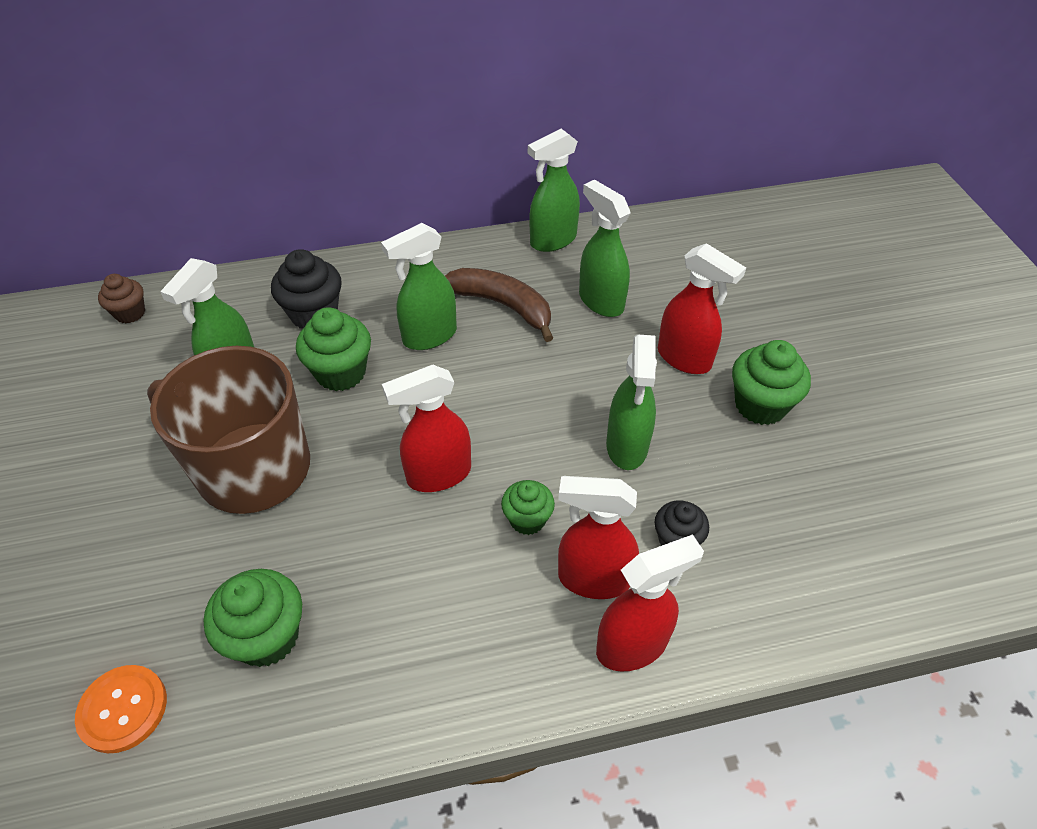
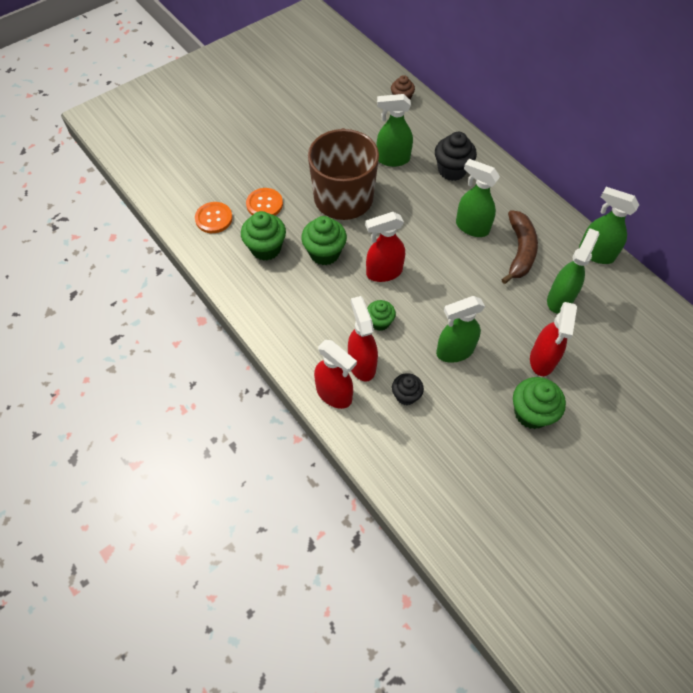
camera: 65 degrees right, 10 degrees up
green cupcake [296,307,371,391] -> green cupcake moved to [301,216,347,265]
red spray bottle [382,365,471,492] -> red spray bottle turned 60 degrees counterclockwise [365,212,405,282]
none -> orange button [246,188,283,215]

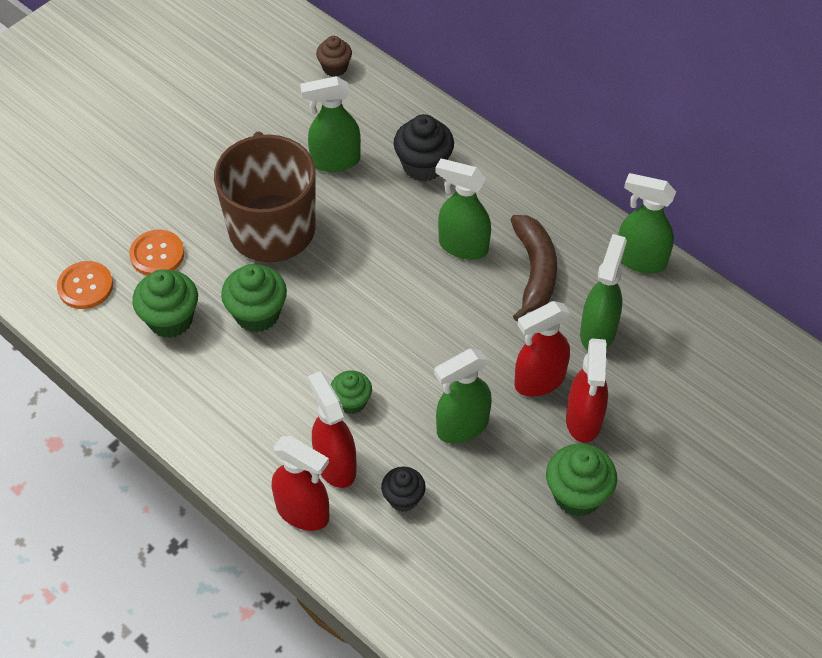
camera: 10 degrees left, 5 degrees down
red spray bottle [365,212,405,282] -> red spray bottle moved to [514,301,570,397]

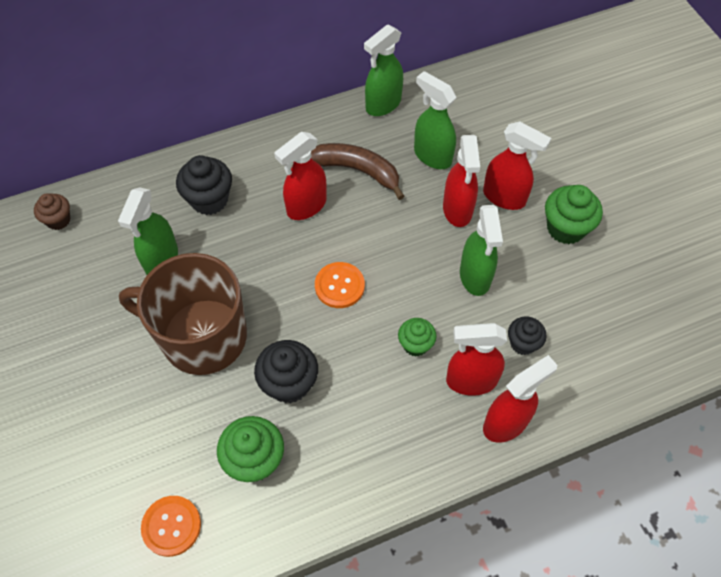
camera: 65 degrees left, 5 degrees up
orange button [129,230,184,276] -> orange button moved to [315,262,365,308]
green cupcake [221,264,287,332] -> black cupcake [254,340,318,403]
green spray bottle [435,159,491,260] -> red spray bottle [274,132,327,220]

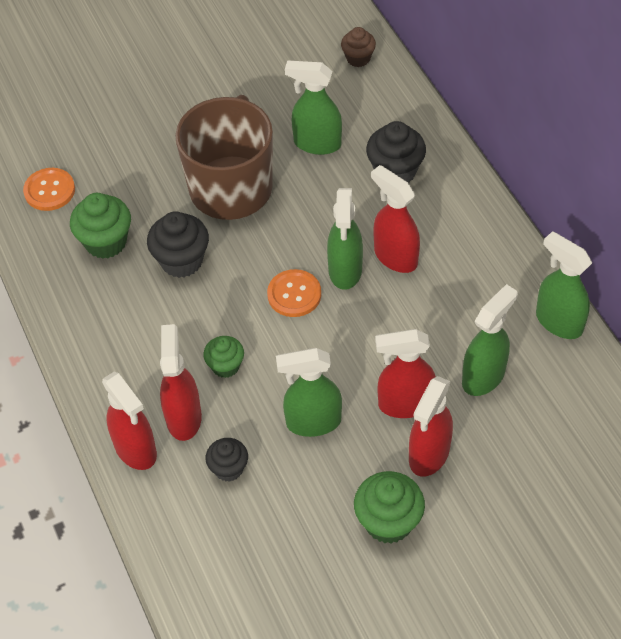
camera: 90 degrees right, 5 degrees down
brown banana [311,143,404,200] -> none
none -> green spray bottle [327,188,363,290]

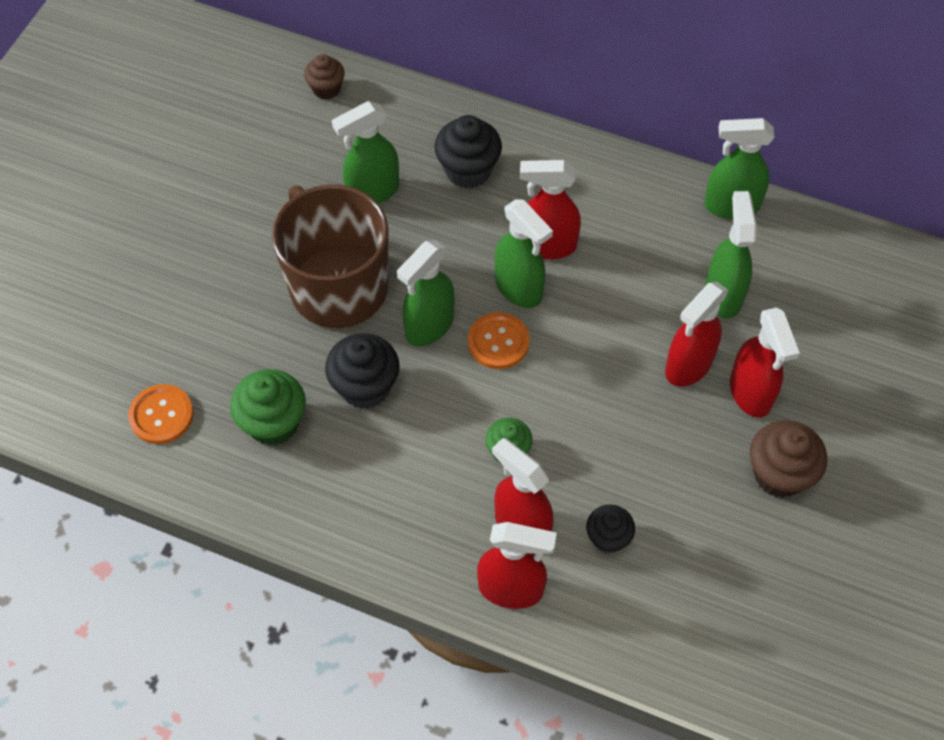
camera: 45 degrees left, 5 degrees up
green spray bottle [276,348,342,437] -> green spray bottle moved to [397,240,454,346]
green cupcake [354,471,425,544] -> brown cupcake [750,420,827,498]

